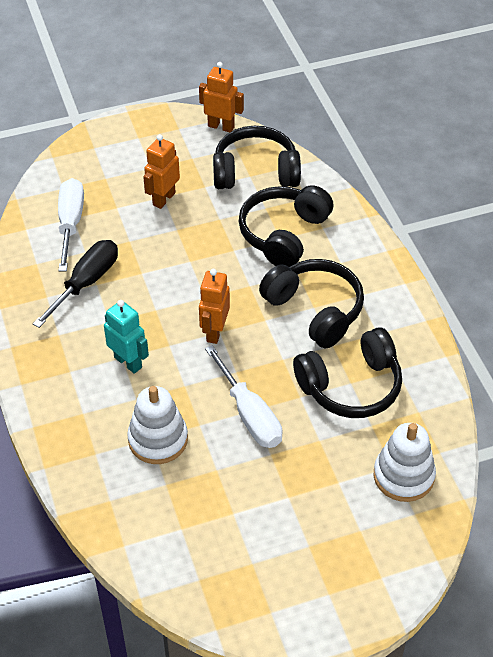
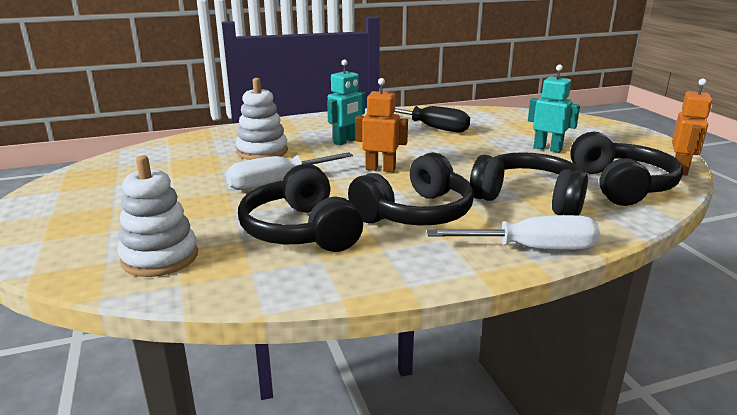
camera: 90 degrees right, 25 degrees down
white screwdriver [58,178,84,271] -> white screwdriver moved to [427,215,600,250]
orange robot [143,134,180,209] -> turquoise robot [528,65,580,153]

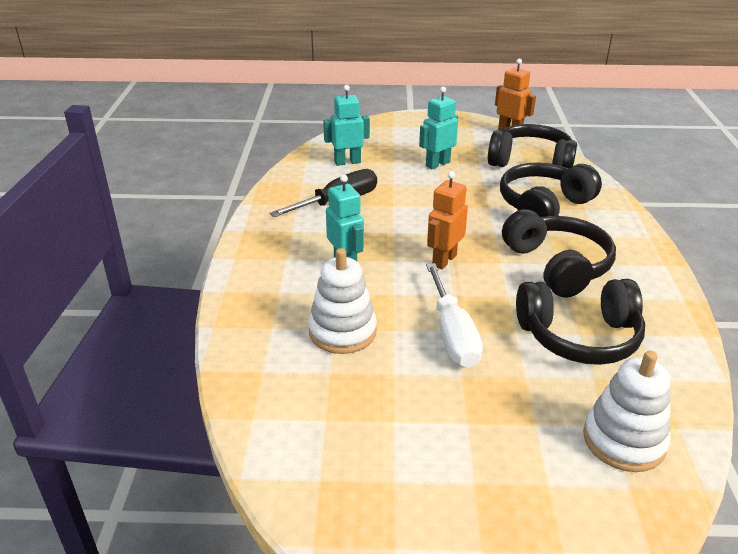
camera: 70 degrees left, 10 degrees up
white screwdriver [427,215,600,250] -> none
none -> turquoise robot [323,85,370,166]

